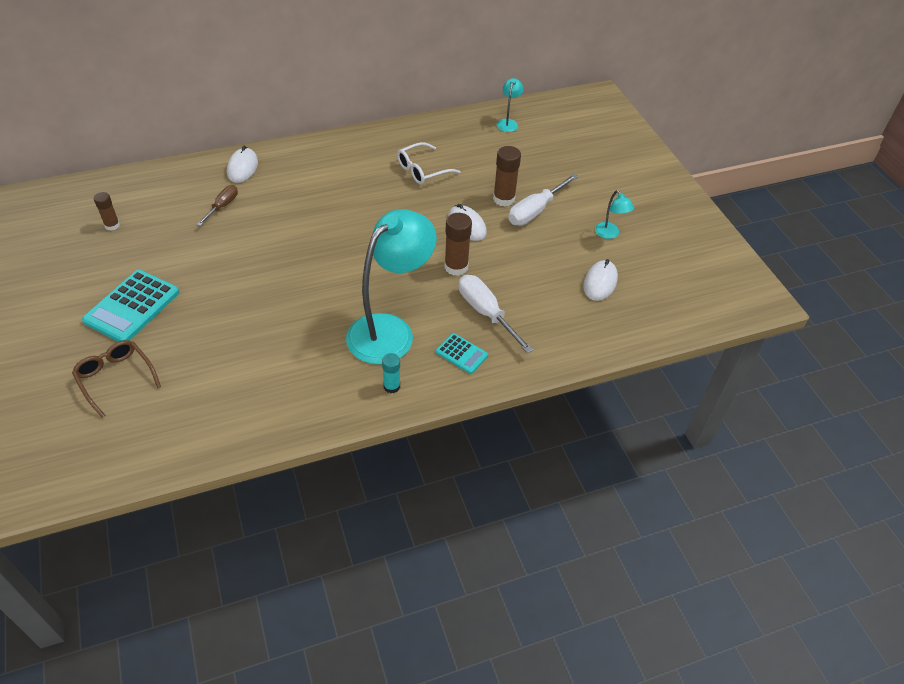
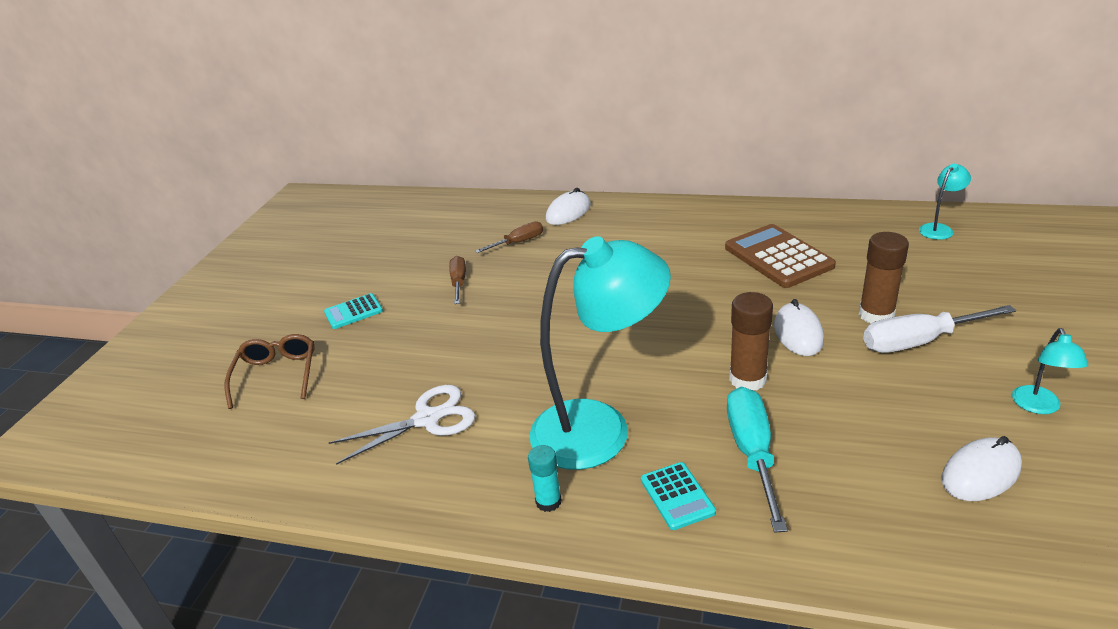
camera: 40 degrees right, 15 degrees down
turquoise calculator [82,270,179,342] -> turquoise calculator [324,293,383,329], size x0.54
brown glue stick [94,192,120,231] -> none
white glasses [397,142,461,185] -> brown calculator [725,224,836,288]
white screwdriver [459,275,533,353] -> turquoise screwdriver [727,387,788,533]
none -> white scissors [329,385,475,465]
none -> brown screwdriver [449,256,466,304]

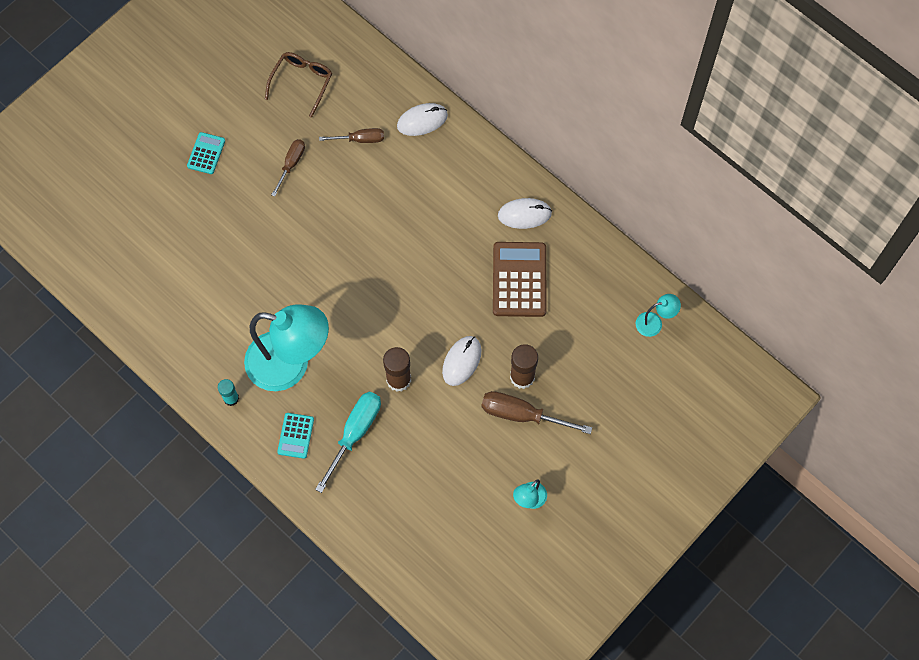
camera: 25 degrees right, 35 degrees up
brown glasses [224,334,315,409] -> brown glasses moved to [265,52,332,118]
turquoise calculator [324,293,383,329] -> turquoise calculator turned 105 degrees clockwise [187,132,225,174]
white scissors [329,385,475,465] -> none
white screwdriver [863,305,1016,353] -> brown screwdriver [481,391,592,434]
white mouse [942,436,1022,501] -> white mouse moved to [498,198,552,229]

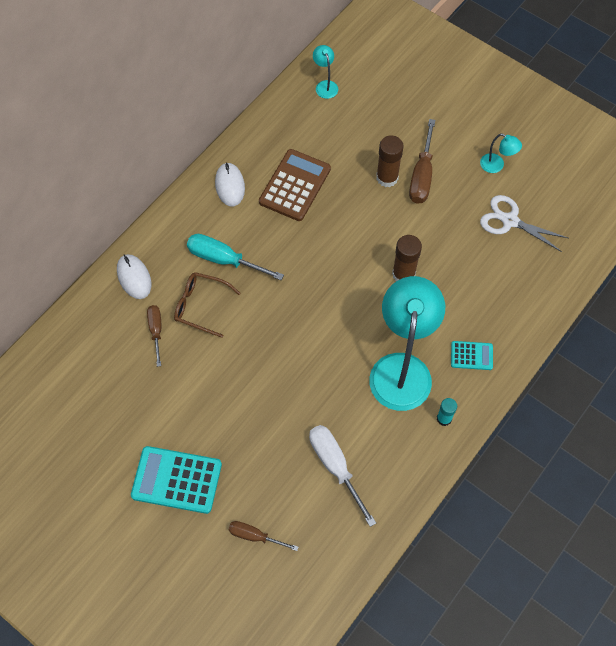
camera: 95 degrees left, 5 degrees down
turquoise calculator [187,132,225,174] -> turquoise calculator [131,446,222,514], size x1.86
brown glasses [265,52,332,118] -> brown glasses moved to [174,272,241,338]
brown screwdriver [271,139,305,196] -> brown screwdriver moved to [229,521,298,551]
turquoise screwdriver [315,392,381,493] -> turquoise screwdriver moved to [187,234,284,280]
white mouse [442,336,481,386] -> none
brown calculator [493,242,546,317] -> brown calculator turned 120 degrees clockwise [259,149,331,221]
none -> white screwdriver [309,425,376,527]
none -> white scissors [480,195,568,252]

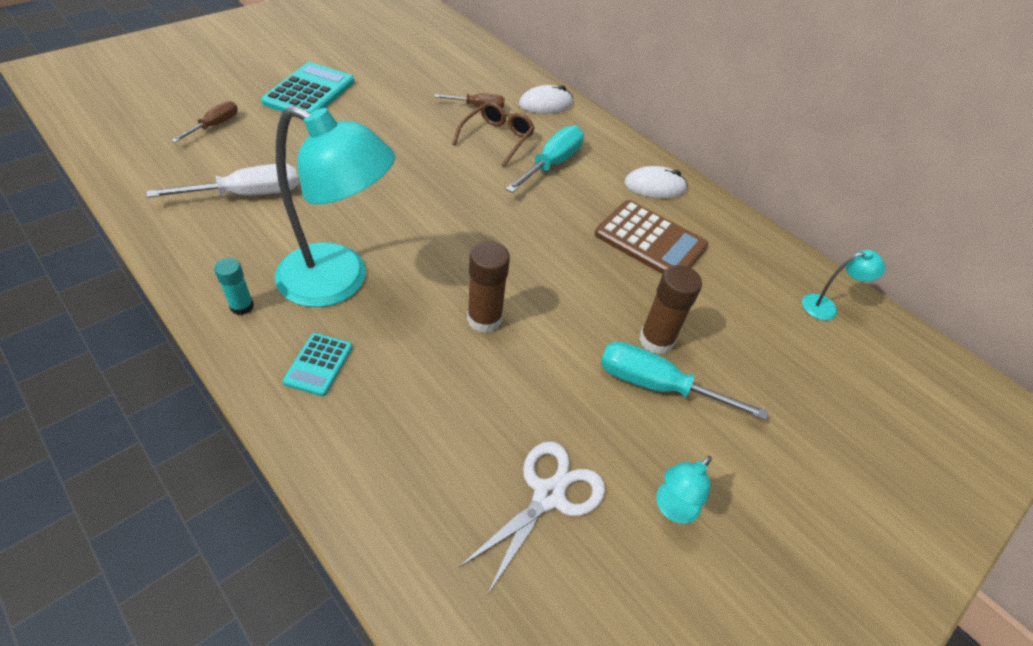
camera: 95 degrees right, 15 degrees down
brown screwdriver [409,119,435,204] -> turquoise screwdriver [601,342,768,420]

